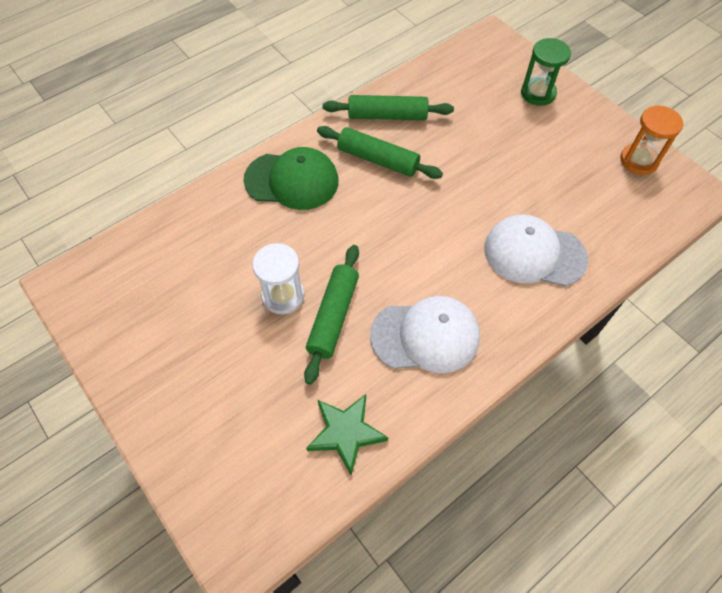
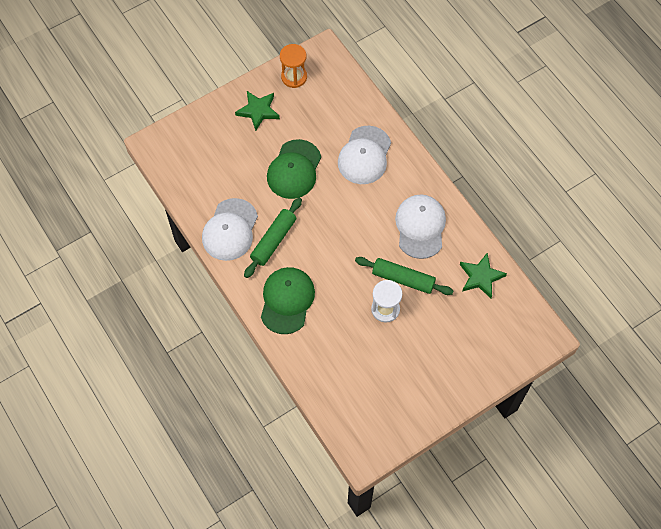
camera: 85 degrees left, 5 degrees up
green rolling pin [323,95,454,120] -> white cap [202,198,258,261]
green hourglass [521,38,571,106] -> none
none -> green star [235,91,280,131]
none -> green cap [267,139,321,199]

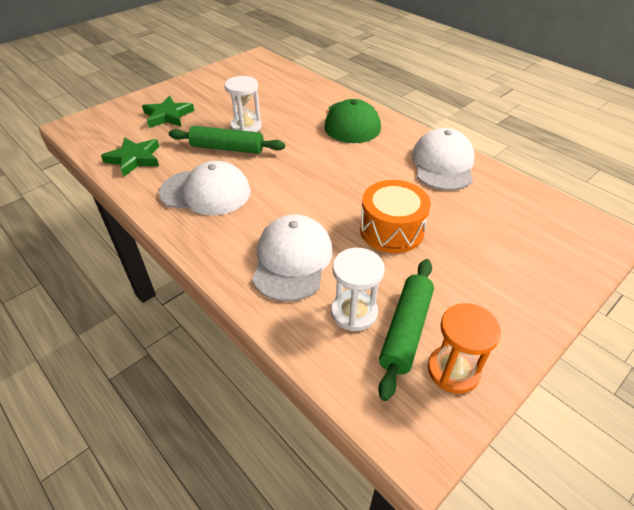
camera: 170 degrees right, 20 degrees down
green star [235,91,280,131] -> green star moved to [142,96,194,128]
green rolling pin [244,197,302,278] -> green rolling pin moved to [378,259,434,401]
green cap [267,139,321,199] -> orange drum [360,180,431,253]
white cap [395,194,446,259] -> white cap turned 75 degrees counterclockwise [159,161,251,215]
none -> white hourglass [331,248,385,331]

